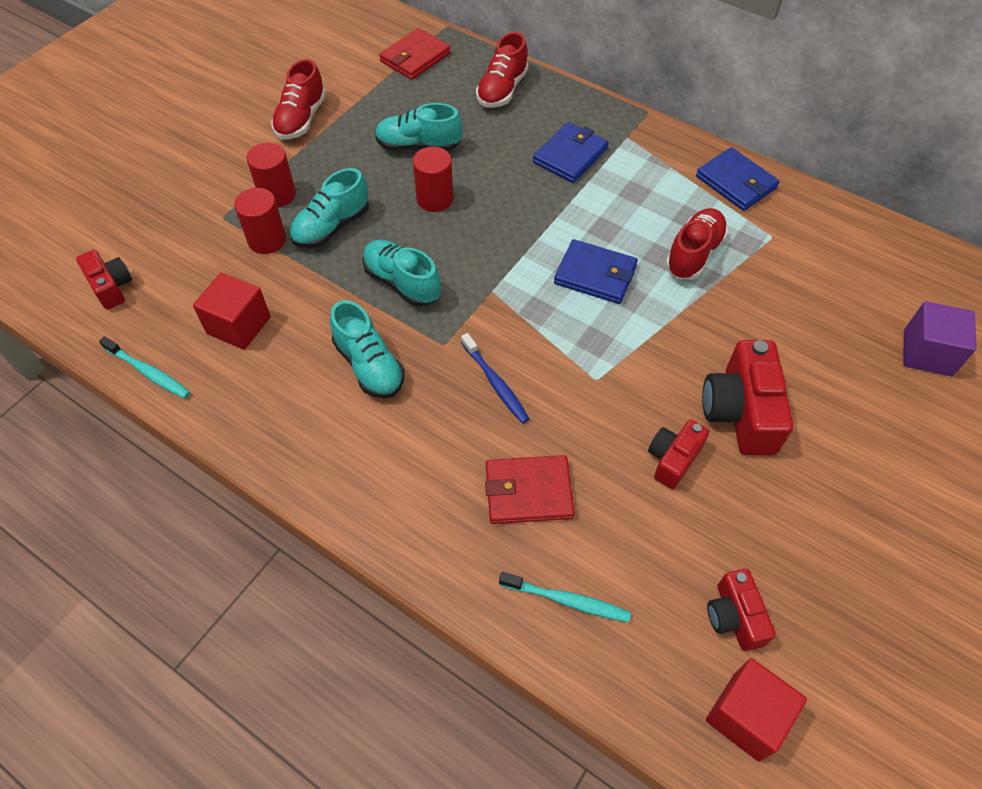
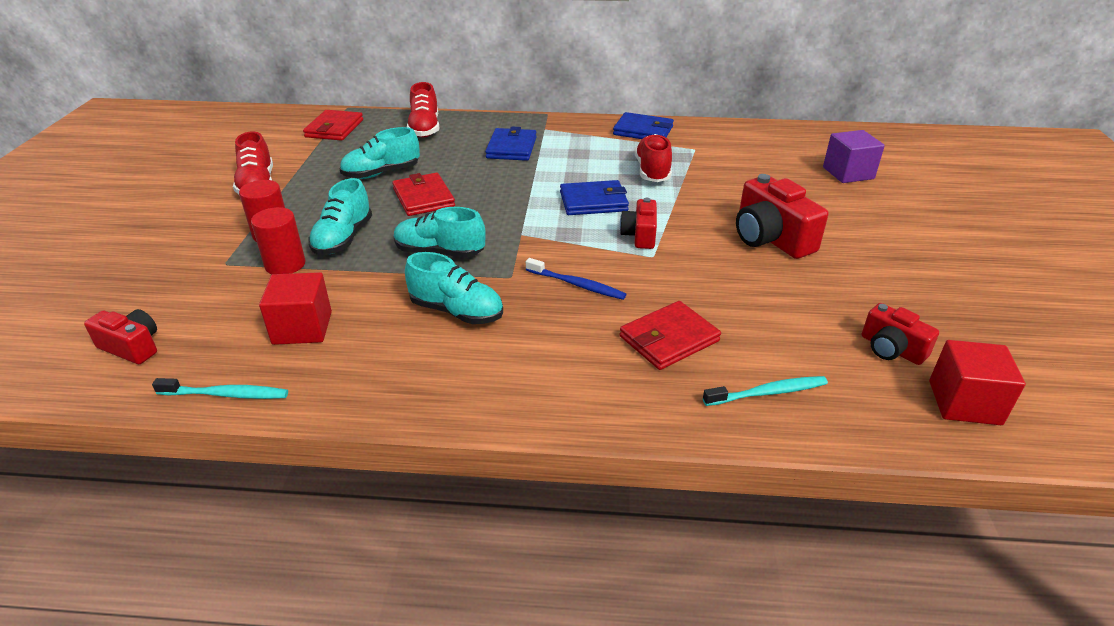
camera: 30 degrees left, 20 degrees down
red cylinder [413,147,453,212] -> red wallet [392,173,455,216]
red camera [648,420,709,489] -> red camera moved to [620,198,657,249]

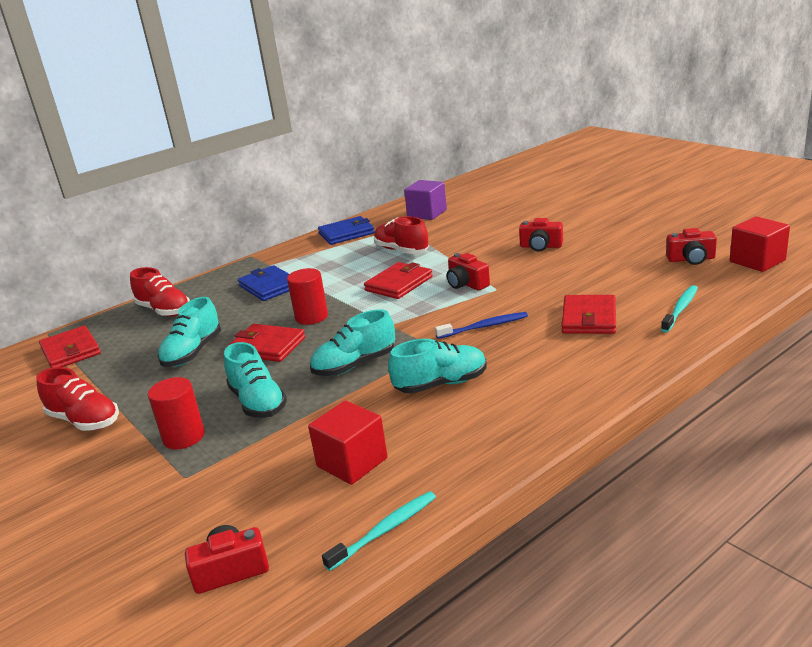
camera: 40 degrees left, 10 degrees down
red cylinder [251,207,305,274] -> red cylinder moved to [287,268,328,325]
blue wallet [560,180,629,215] -> red wallet [364,262,432,299]
red camera [736,174,829,259] -> red camera [519,218,563,252], size x0.59
purple cube [823,130,885,183] -> purple cube moved to [404,180,447,220]

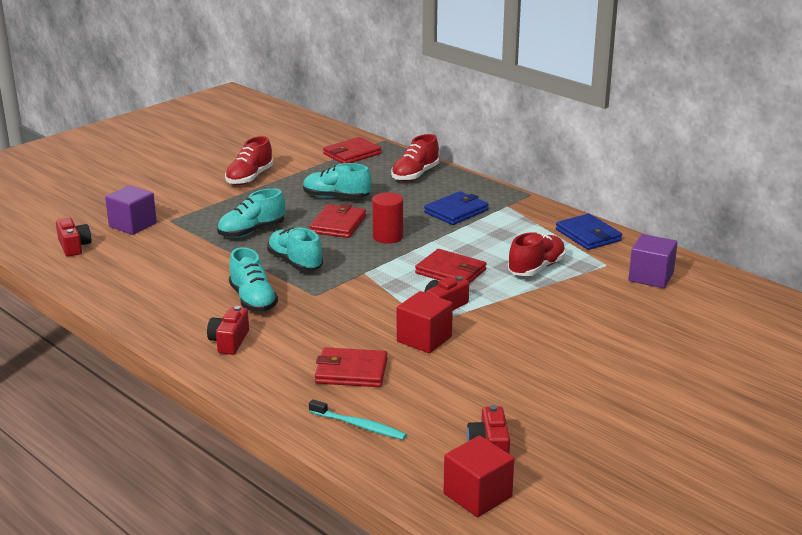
camera: 80 degrees right, 0 degrees up
red cylinder [148,377,205,449] -> none
red cube [308,400,388,485] -> red cube moved to [397,291,453,353]
turquoise toothbrush [322,491,436,571] -> none
blue toothbrush [435,312,528,339] -> none
red camera [519,218,563,252] -> red camera moved to [207,306,249,355]
none -> purple cube [105,185,157,235]

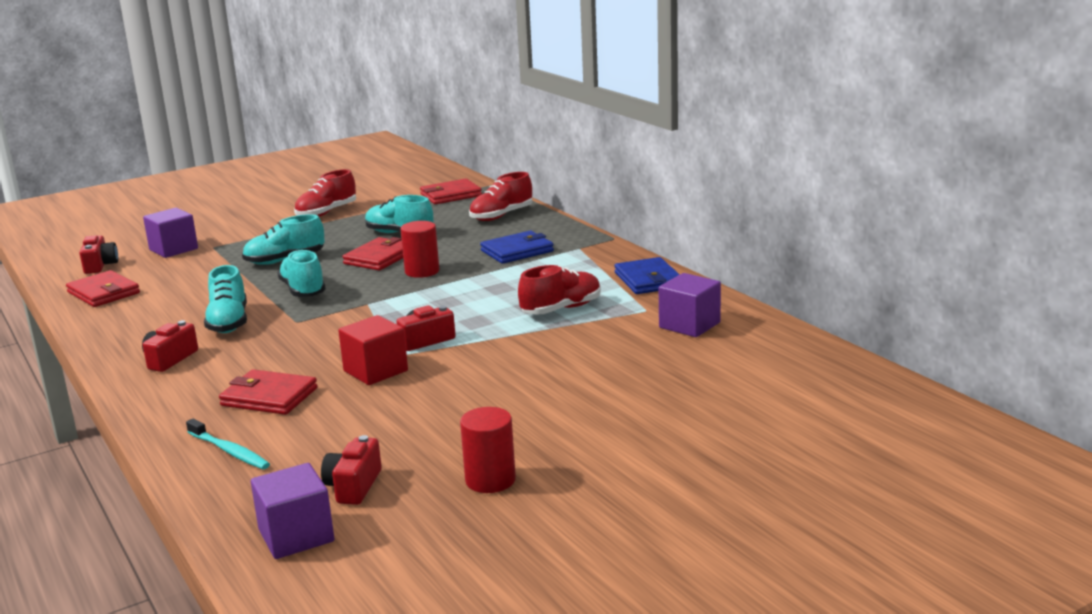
camera: 15 degrees right, 5 degrees down
red wallet [415,249,487,284] -> red wallet moved to [66,270,140,307]
red cube [443,436,514,517] -> purple cube [251,463,334,559]
none -> red cylinder [460,407,516,493]

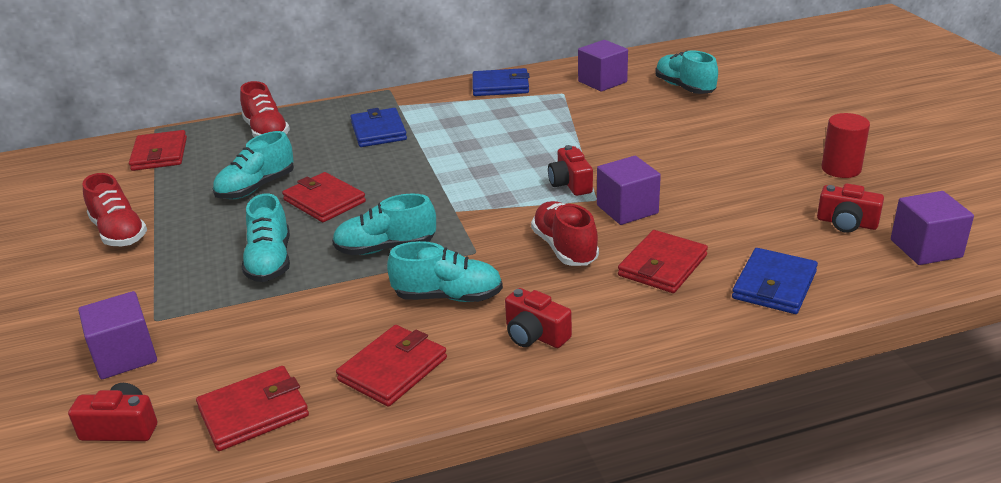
camera: 75 degrees left, 10 degrees up
turquoise toothbrush [186,419,270,469] -> blue wallet [732,248,818,314]
red cube [338,315,408,385] -> purple cube [597,156,661,225]
red cylinder [401,221,439,278] -> none
red shoe [518,265,601,314] -> red shoe moved to [531,201,599,266]
none -> red wallet [336,325,447,407]
none -> turquoise shoe [655,51,718,94]

